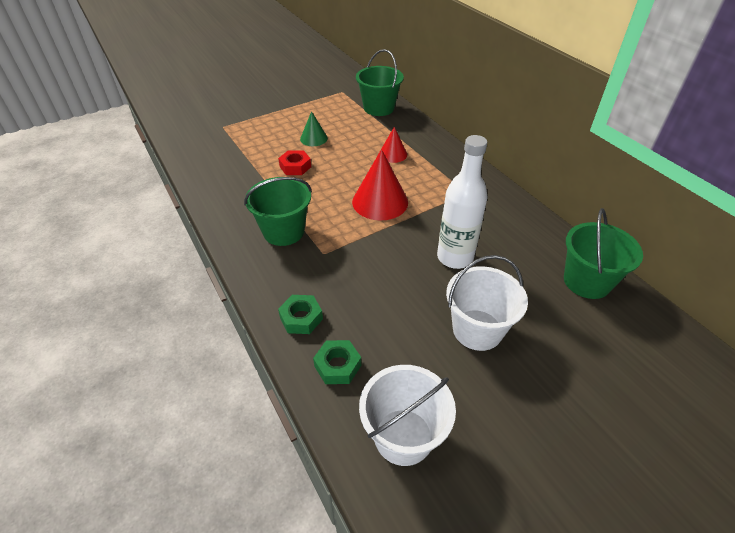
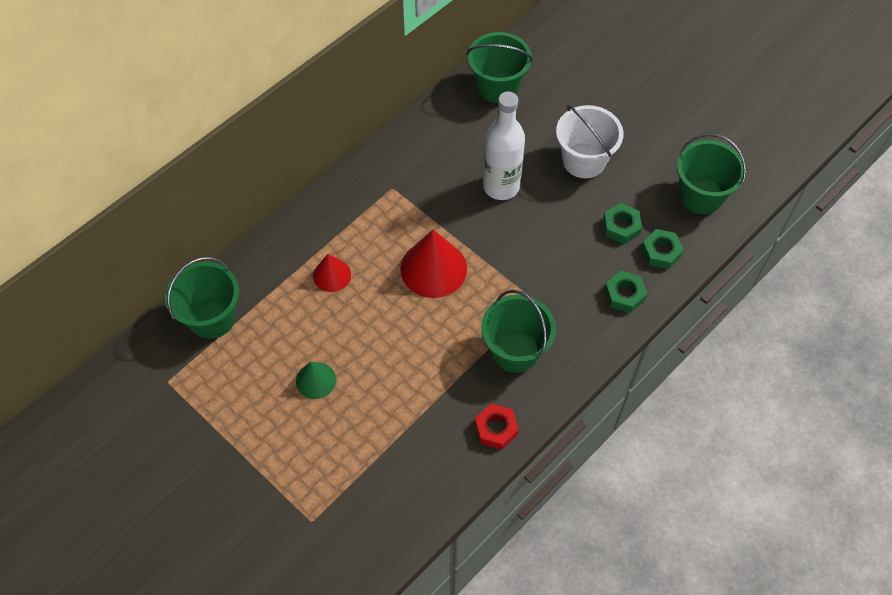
camera: 105 degrees left, 15 degrees up
red nut [278,150,311,175] -> red nut moved to [475,404,519,449]
white bucket [359,365,456,466] -> green bucket [677,133,747,214]
none -> green nut [603,203,642,244]

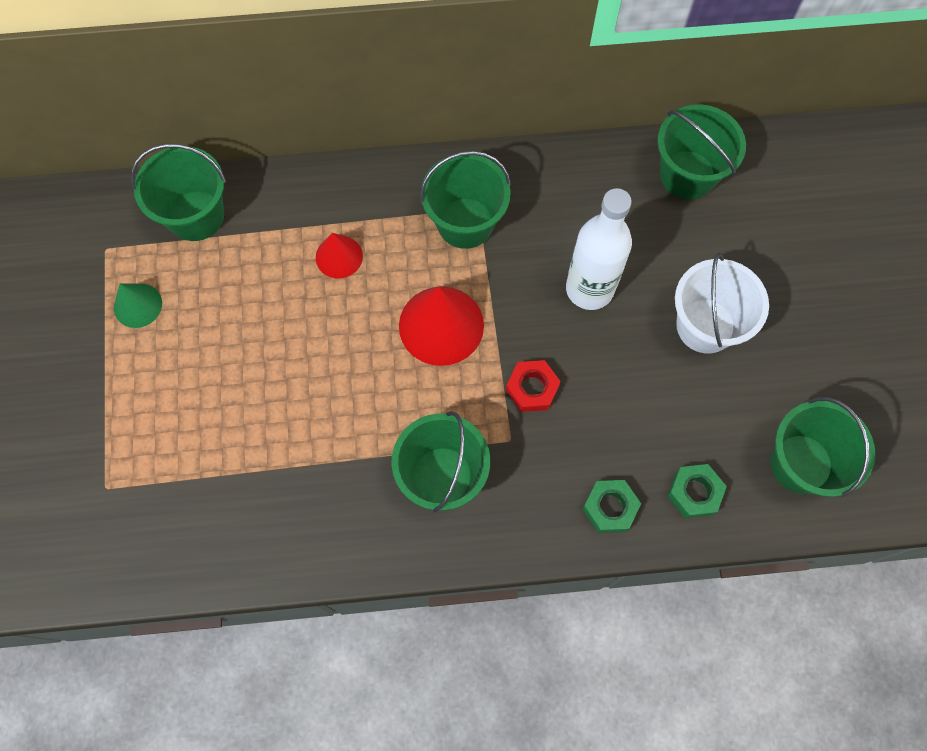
camera: 40 degrees right, 10 degrees up
green cone [296,362,336,399] -> green cone moved to [114,283,162,328]
red nut [475,404,519,449] -> red nut moved to [506,360,561,412]
green nut [603,203,642,244] -> none
none -> green bucket [420,151,511,249]

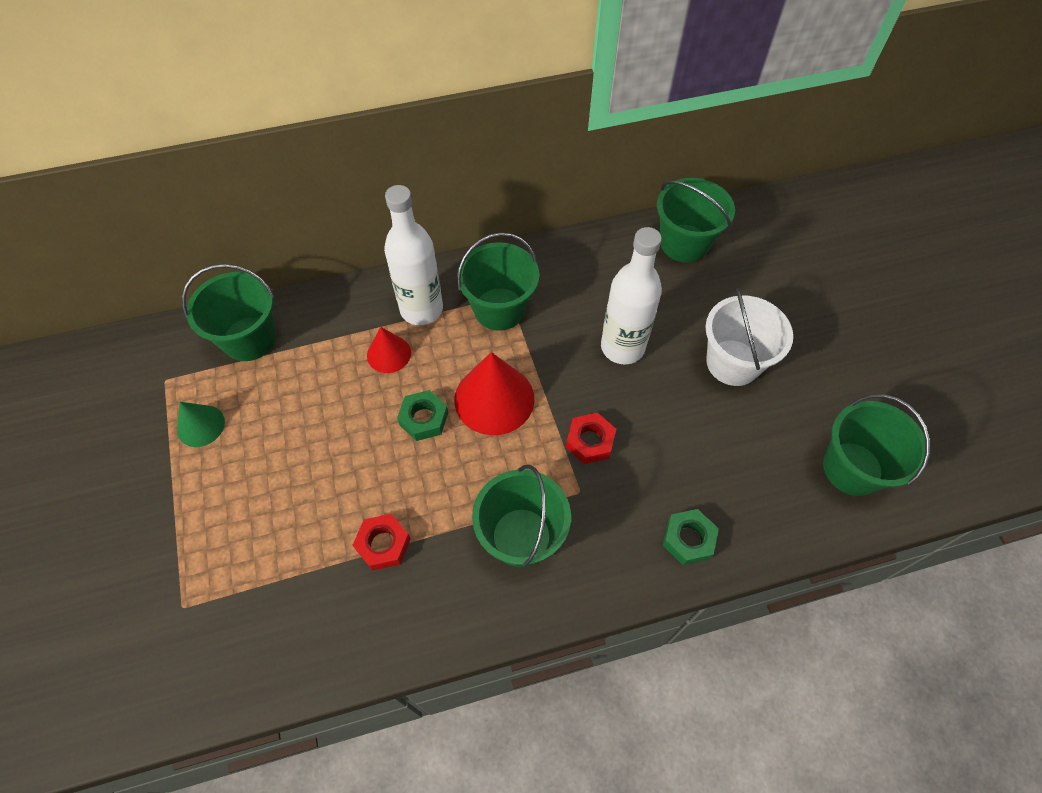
camera: 10 degrees left, 10 degrees down
green nut [667,464,727,518] -> green nut moved to [397,390,448,441]
none -> red nut [353,514,411,571]
none -> white bottle [384,185,443,325]

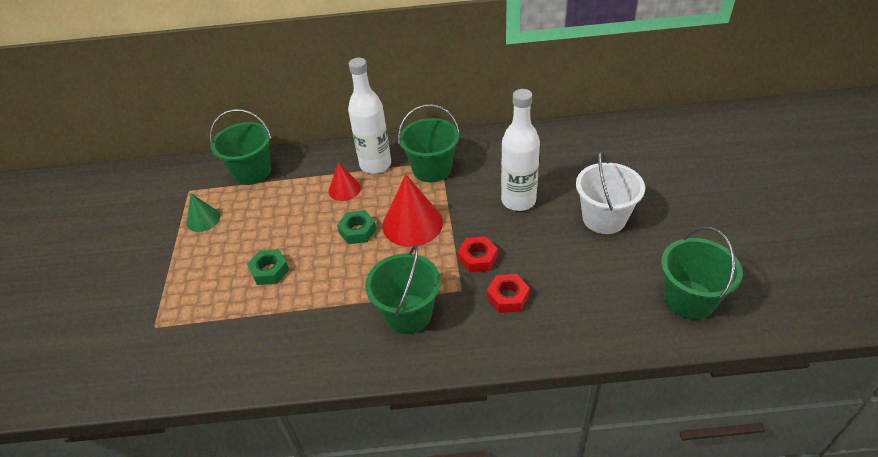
camera: 15 degrees right, 15 degrees down
red nut [353,514,411,571] -> red nut moved to [487,274,530,313]
green bucket [657,178,735,263] -> none
green nut [663,509,719,565] -> green nut moved to [247,249,289,285]

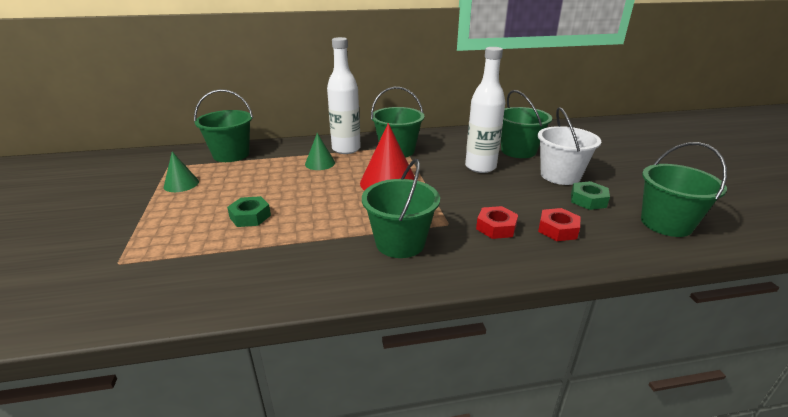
camera: 10 degrees left, 15 degrees down
red cone [328,162,361,201] -> green cone [305,133,335,170]
green nut [337,210,376,244] -> green nut moved to [571,181,610,210]
red nut [457,236,498,272] -> red nut moved to [538,208,580,241]
none -> green bucket [501,90,552,158]

